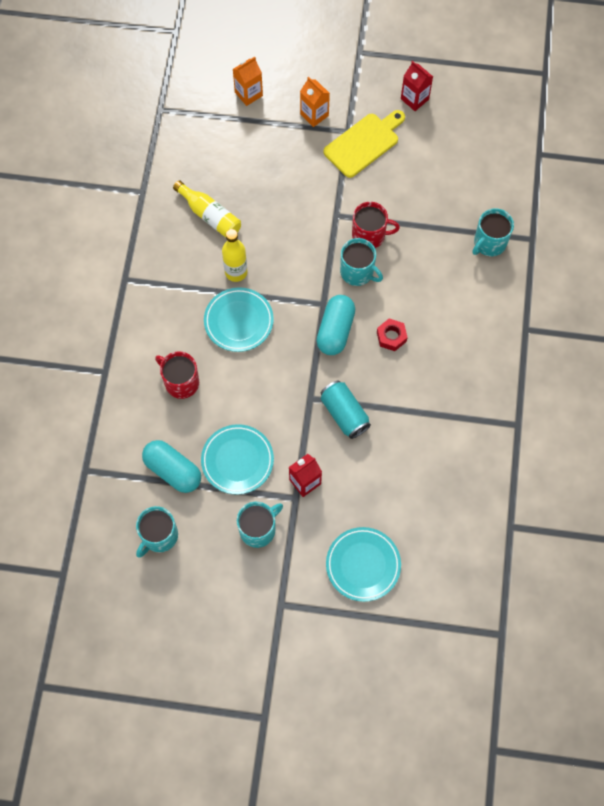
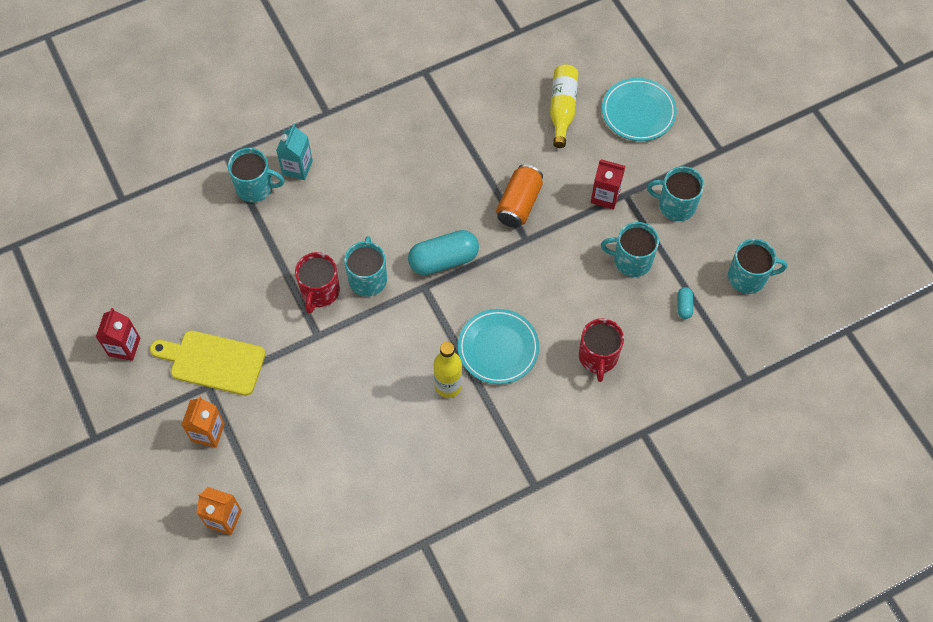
camera: 125 degrees left, 5 degrees down
turquoise capsule [142,440,201,493] -> turquoise capsule [677,287,693,319], size x0.45
yellow bottle [173,180,241,237] -> yellow bottle moved to [550,64,578,148]
turquoise plate [201,424,274,495] -> turquoise mug [601,222,659,277]
turquoise can [321,380,371,439] -> orange can [496,164,543,228]
red mug [352,202,400,248] -> red mug turned 135 degrees counterclockwise [295,252,340,314]
red nut [377,318,408,351] -> none
none -> turquoise carton [276,124,313,180]

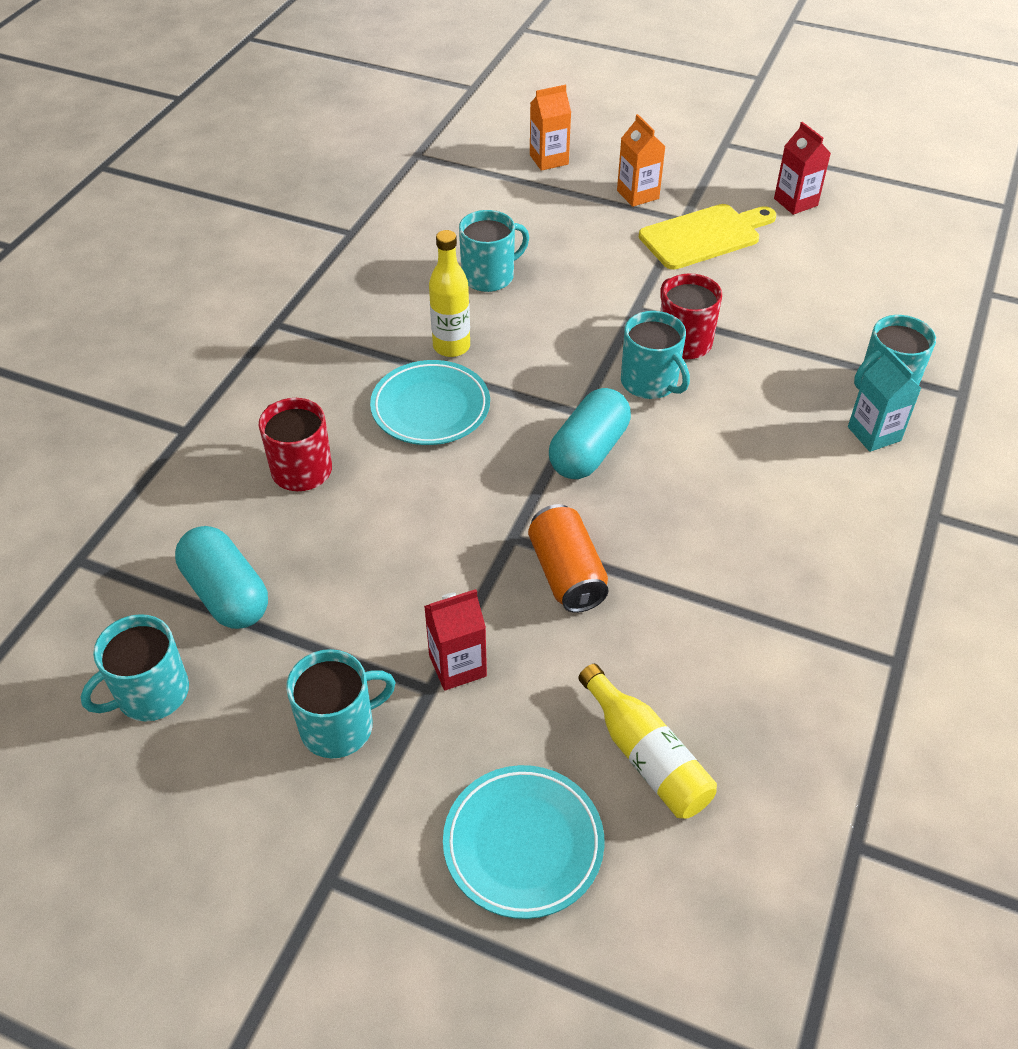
camera: 140 degrees right, 15 degrees down
turquoise mug [601,222,659,277] -> turquoise mug moved to [459,210,529,292]
turquoise capsule [677,287,693,319] -> turquoise capsule [175,526,268,629], size x2.20

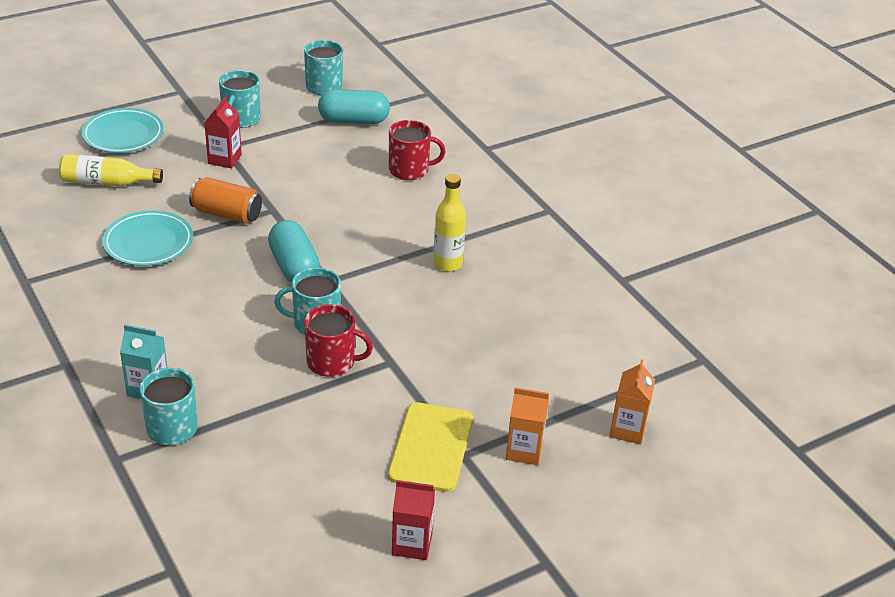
camera: 125 degrees right, 10 degrees down
turquoise plate [370,360,490,445] -> turquoise plate moved to [102,210,193,266]
turquoise mug [459,210,529,292] -> none

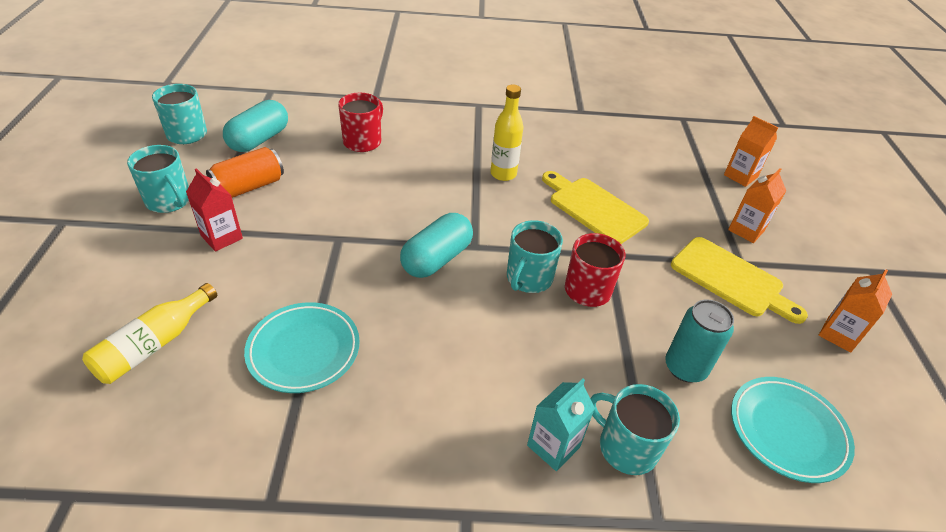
camera: 60 degrees left, 5 degrees up
turquoise plate [81,108,164,153] -> turquoise plate moved to [731,377,855,483]
orange can [189,177,262,224] -> orange can moved to [206,147,284,198]
turquoise capsule [268,220,320,283] -> turquoise capsule turned 60 degrees counterclockwise [400,213,473,278]
red carton [392,480,435,560] -> orange carton [819,269,892,353]
none -> yellow cutting board [542,171,649,244]
none -> turquoise can [665,299,734,383]

